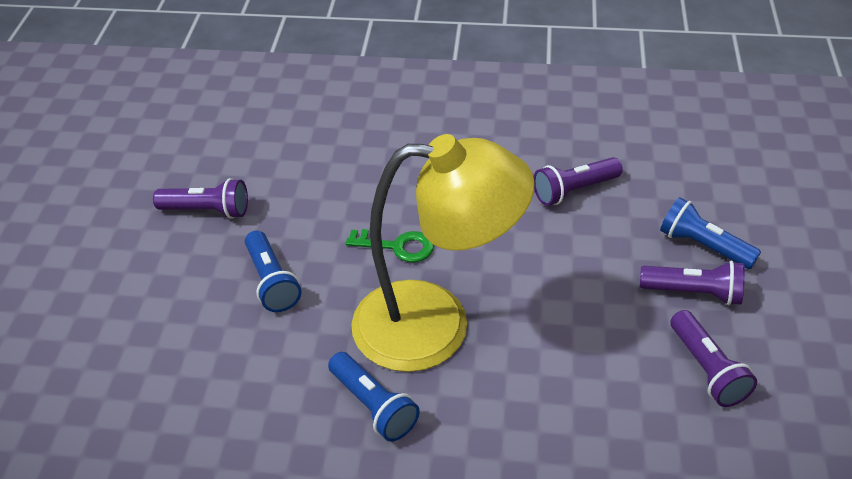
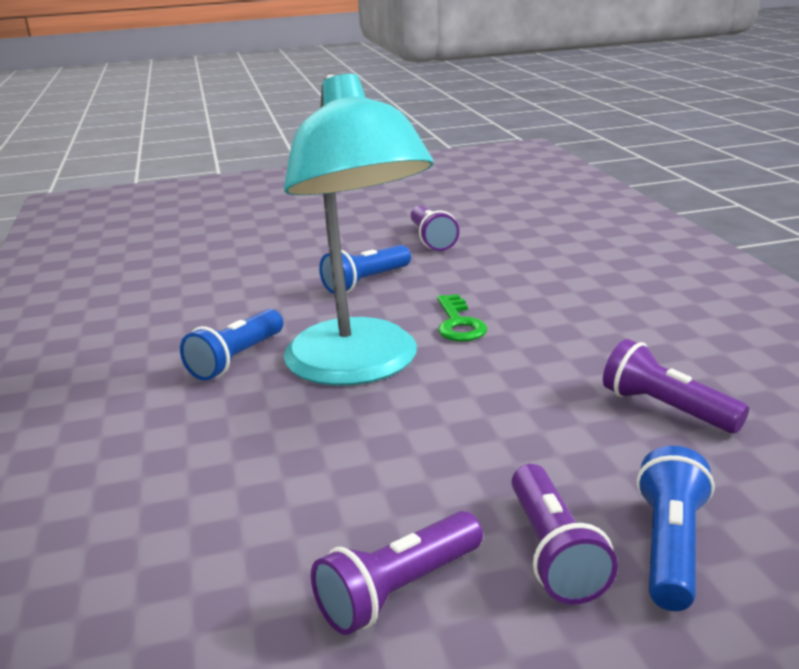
camera: 70 degrees right, 20 degrees down
yellow lamp [351,134,535,372] -> turquoise lamp [284,72,434,386]

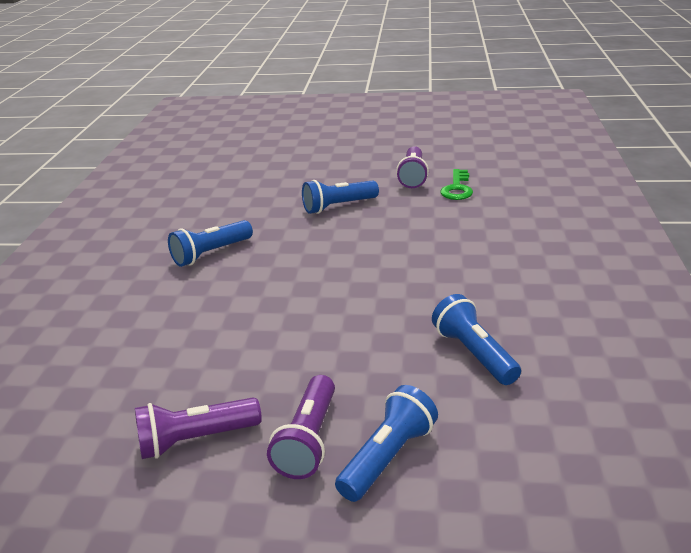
camera: 20 degrees right, 5 degrees up
turquoise lamp [284,72,434,386] -> none
green key [437,294,487,341] -> green key moved to [440,169,473,200]
purple flashlight [603,339,749,433] -> blue flashlight [432,294,521,385]

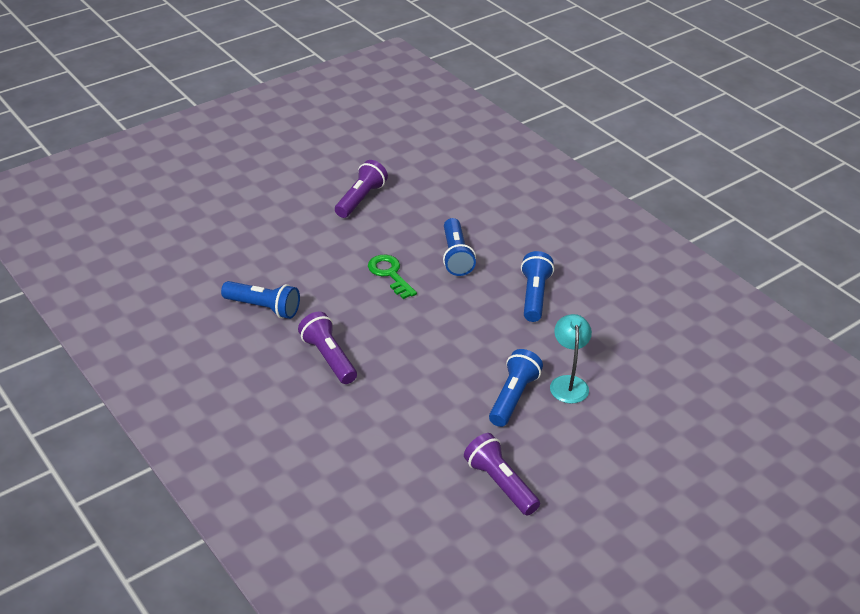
camera: 135 degrees right, 10 degrees up
purple flashlight [267,375,335,479] -> purple flashlight moved to [298,312,357,384]
blue flashlight [335,385,438,502] -> blue flashlight moved to [443,218,476,276]
green key [440,169,473,200] -> green key moved to [368,255,417,299]
none -> turquoise lamp [550,314,592,404]

